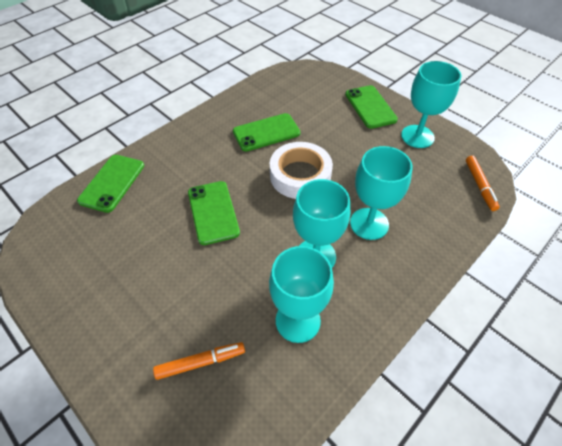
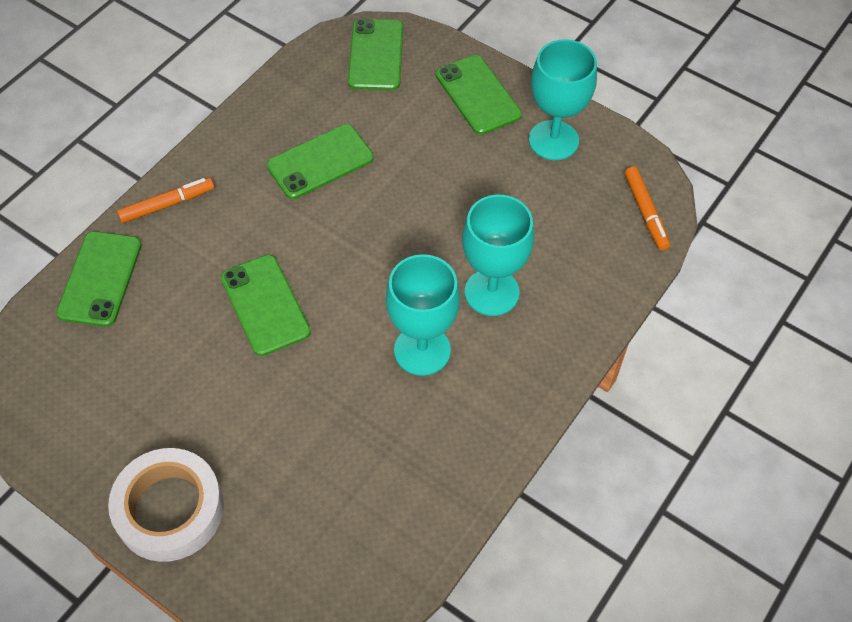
camera: 10 degrees left, 5 degrees up
orange marker [153,342,245,380] -> orange marker moved to [117,178,214,223]
turquoise goblet [269,246,334,343] -> none
white tape [270,142,333,199] -> white tape moved to [108,448,224,562]
none -> green phone [348,19,403,90]

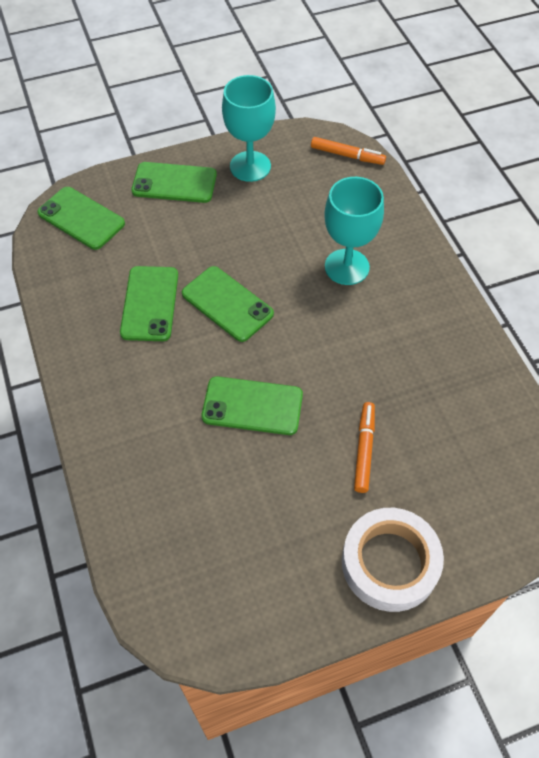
camera: 55 degrees left, 0 degrees up
green phone [56,231,142,327] -> green phone moved to [182,266,274,342]
orange marker [117,178,214,223] -> orange marker moved to [354,402,375,493]
turquoise goblet [386,254,460,376] -> none

